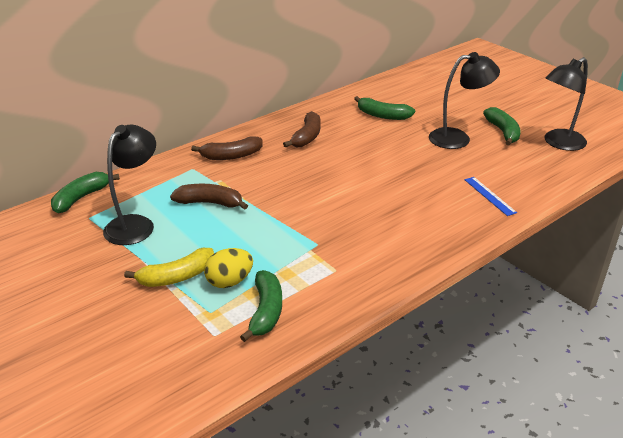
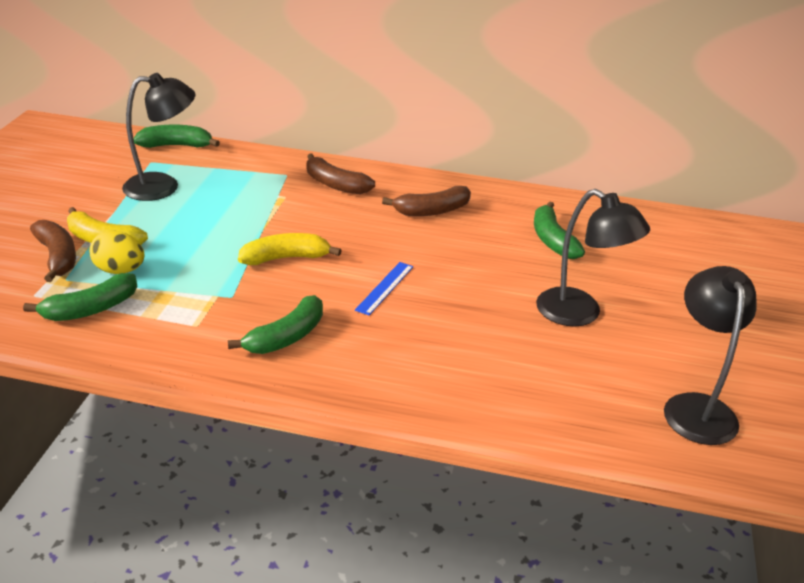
camera: 50 degrees right, 0 degrees up
brown banana [170,184,248,210] -> brown banana moved to [30,220,76,282]
blue ruler [464,177,517,216] -> blue ruler moved to [355,262,413,315]
green banana [483,107,521,145] -> green banana moved to [228,295,323,354]
black lamp [545,57,588,151] -> black lamp turned 75 degrees clockwise [664,266,757,445]
none -> yellow banana [238,233,342,265]

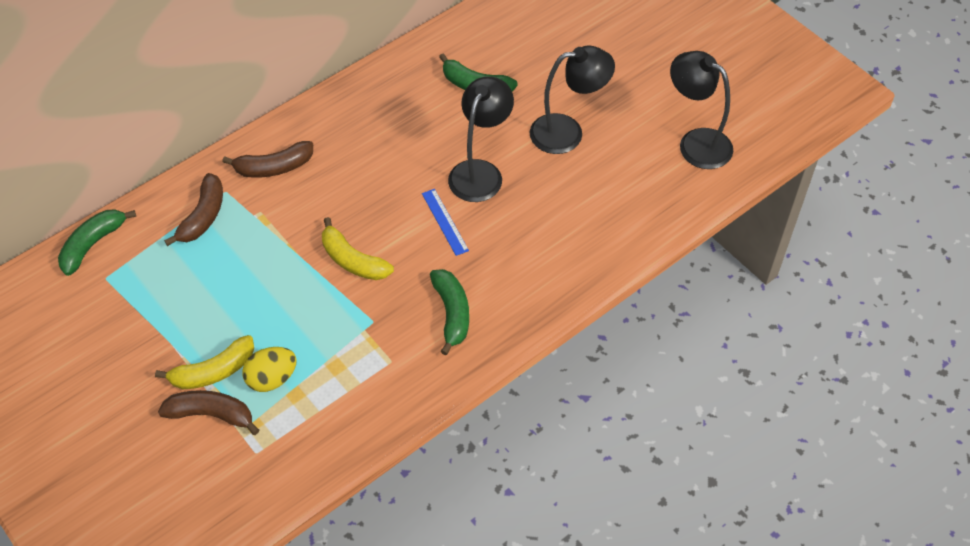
camera: 50 degrees left, 20 degrees up
green banana [23,273,137,321] -> none
black lamp [122,73,195,201] -> black lamp moved to [448,77,514,202]
yellow banana [238,233,342,265] -> yellow banana turned 75 degrees counterclockwise [322,217,394,280]
brown banana [382,186,471,216] -> brown banana moved to [164,173,223,246]

